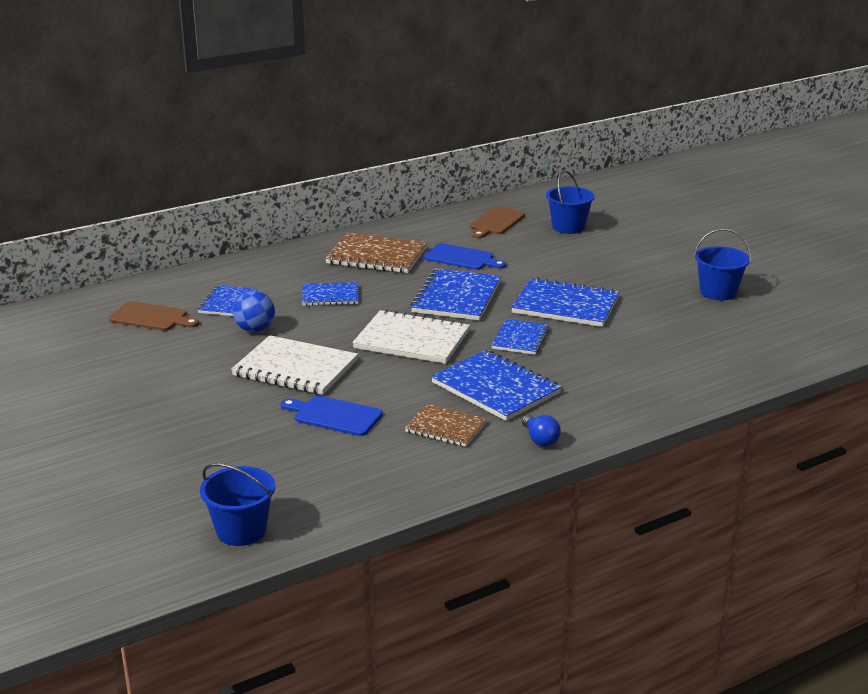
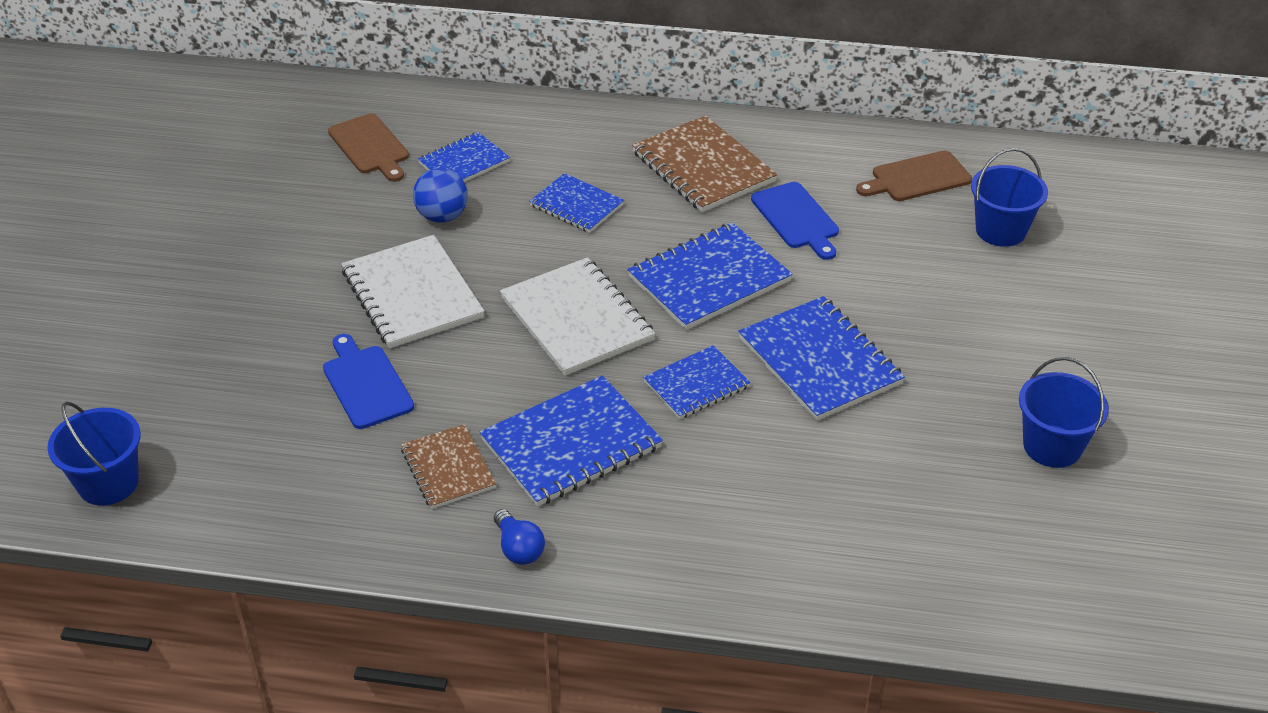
camera: 40 degrees right, 15 degrees up
blue notebook [431,350,562,421] -> blue notebook turned 60 degrees clockwise [480,375,663,507]
blue light bulb [522,415,561,447] -> blue light bulb turned 45 degrees counterclockwise [494,509,545,565]

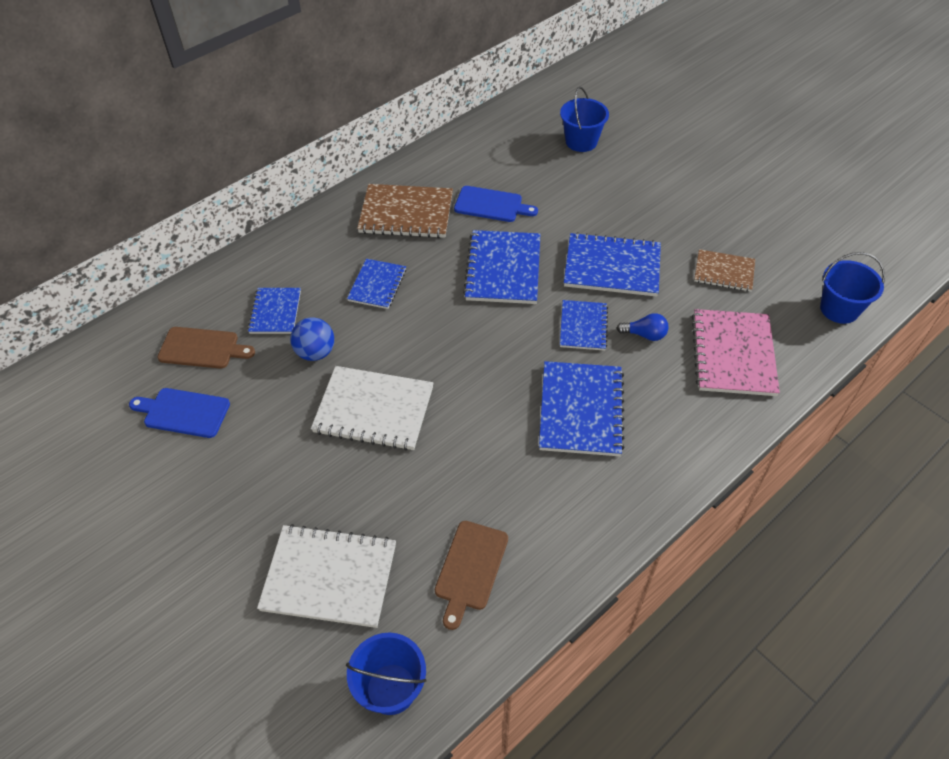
camera: 50 degrees left, 10 degrees up
blue cutting board [323,334,414,429] -> blue cutting board moved to [129,388,230,438]
brown notebook [401,424,496,509] -> brown notebook moved to [694,249,755,291]
blue light bulb [494,509,545,565] -> blue light bulb moved to [617,313,668,341]
white notebook [500,257,655,376] -> white notebook moved to [257,524,396,628]
blue notebook [529,173,624,233] -> blue notebook turned 60 degrees counterclockwise [347,259,406,309]
brown cutting board [856,151,972,201] -> brown cutting board moved to [435,521,508,630]
blue bucket [1019,357,1109,468] -> blue bucket moved to [820,252,885,324]
none -> pink notebook [692,309,780,396]

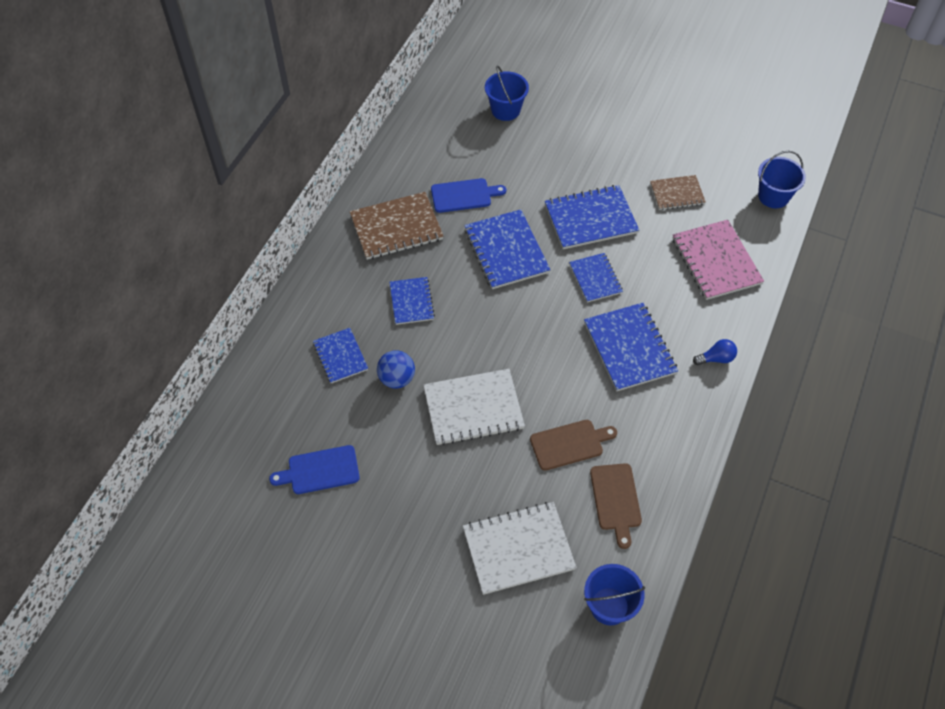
camera: 25 degrees left, 5 degrees up
brown cutting board [157,327,255,369] -> brown cutting board moved to [530,420,617,471]
blue light bulb [617,313,668,341] -> blue light bulb moved to [693,339,737,365]

